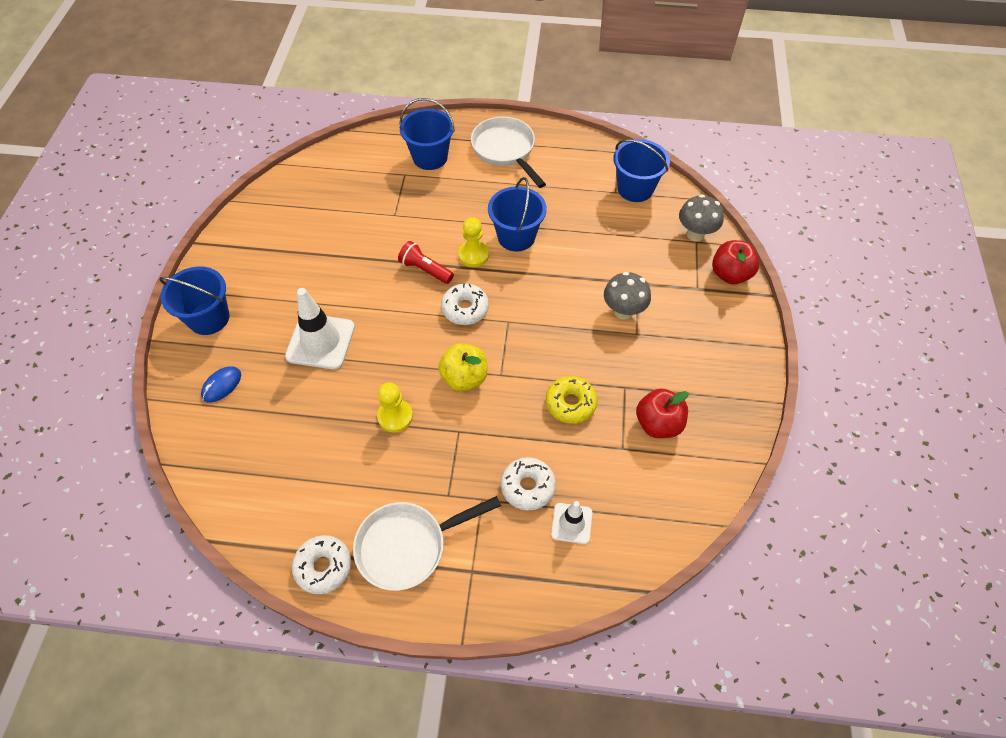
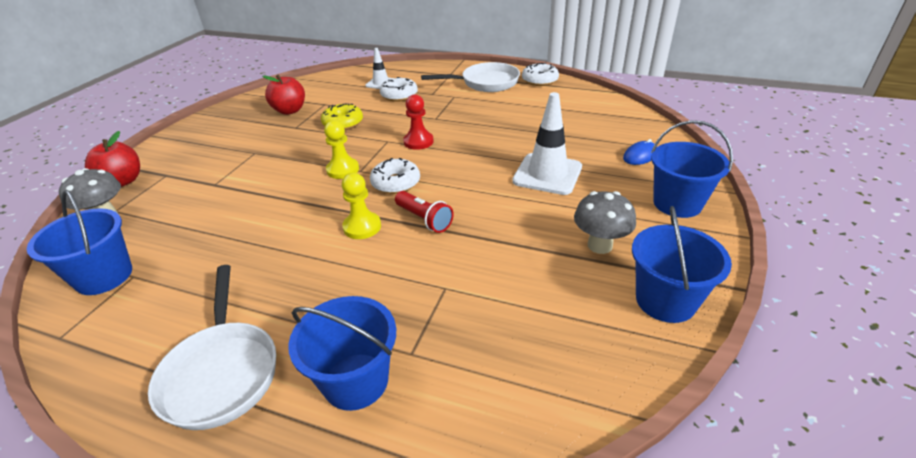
camera: 165 degrees left, 20 degrees down
yellow pawn [377,382,413,432] -> yellow pawn moved to [324,120,359,179]
yellow apple [438,343,487,391] -> red pawn [403,94,434,150]
blue bucket [488,177,547,252] -> blue bucket moved to [632,206,732,323]
grey mushroom [604,272,651,320] -> grey mushroom moved to [574,191,636,254]

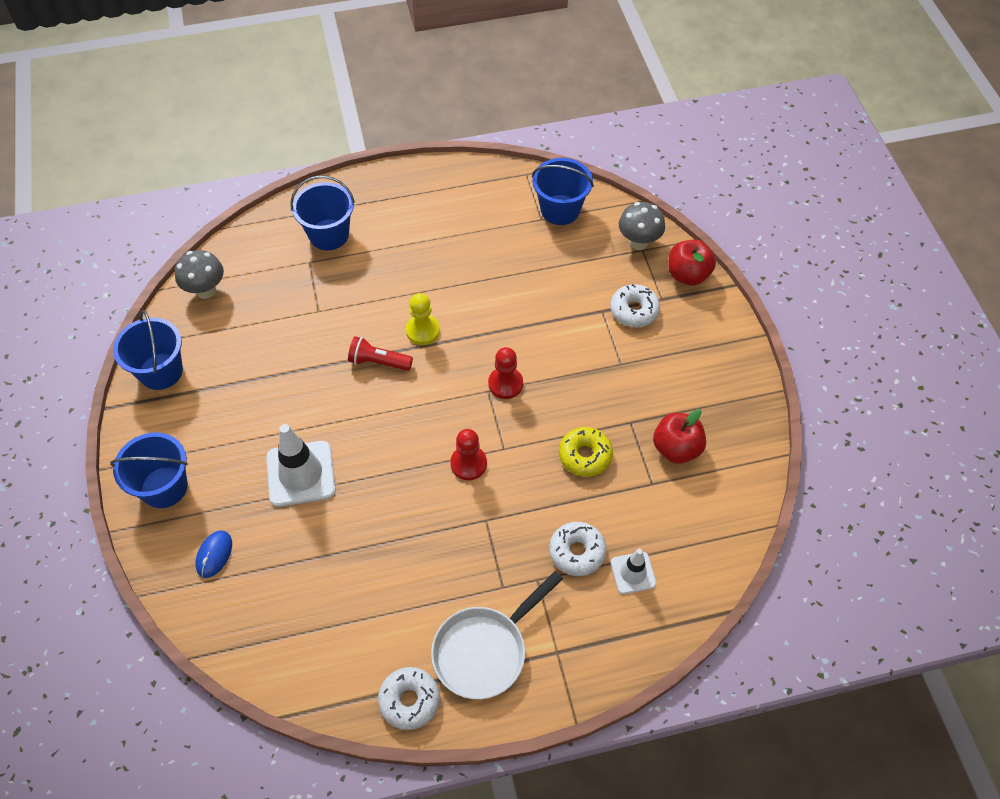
camera: 145 degrees right, 20 degrees up
white pan [148,265,276,430] -> none
yellow pawn [324,120,359,179] -> red pawn [488,347,523,399]
white donut [370,158,420,194] -> white donut moved to [610,284,660,327]
grey mushroom [574,191,636,254] -> grey mushroom moved to [175,250,224,299]

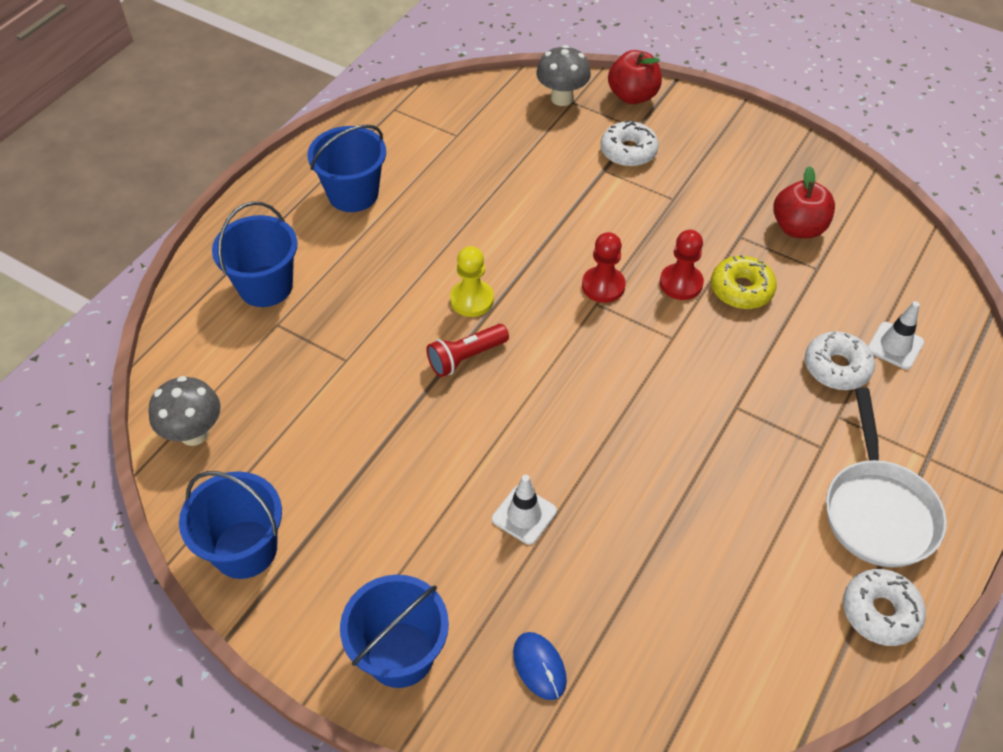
camera: 45 degrees left, 5 degrees down
white traffic cone [266,424,336,507] -> white traffic cone [492,475,557,545], size x0.57
red pawn [450,429,487,480] -> red pawn moved to [660,230,704,300]
blue bucket [532,158,594,225] -> blue bucket moved to [308,124,386,212]

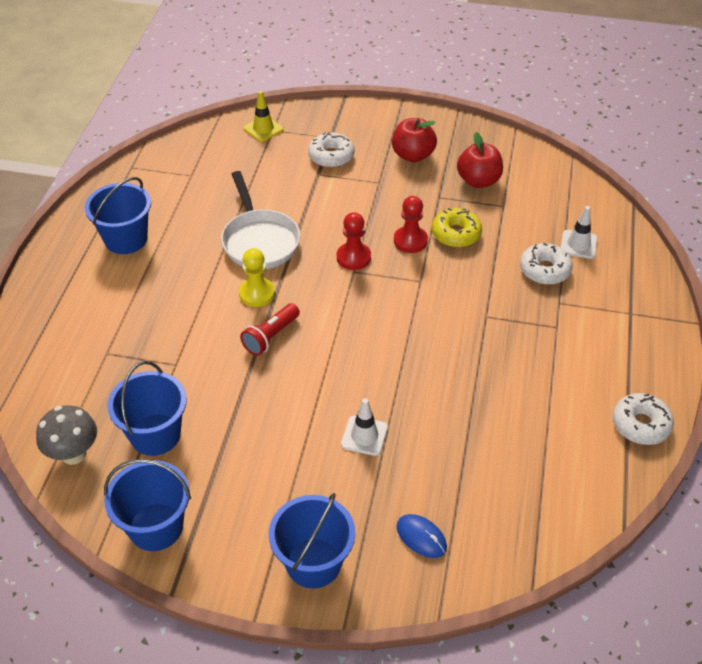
camera: 20 degrees left, 5 degrees down
blue bucket [212,201,298,307] -> blue bucket moved to [107,361,187,456]
grey mushroom [536,45,591,106] -> yellow traffic cone [244,91,283,142]
red apple [608,50,662,104] -> red apple moved to [392,118,437,162]
white pan [826,388,947,567] -> white pan moved to [221,171,300,269]

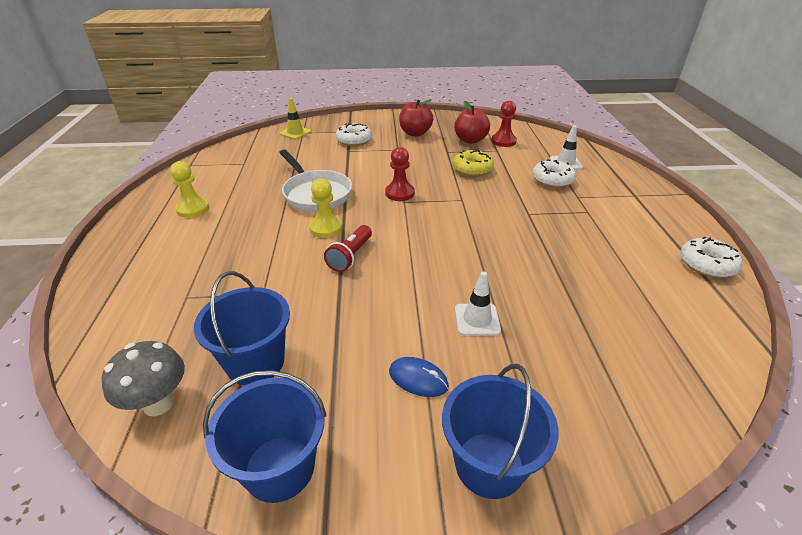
camera: 15 degrees left, 10 degrees down
blue bucket [85,177,151,254] -> yellow pawn [170,161,209,218]
red pawn [394,196,428,253] -> red pawn moved to [491,101,517,147]
blue mouse [397,514,447,558] -> blue mouse moved to [389,357,449,397]

